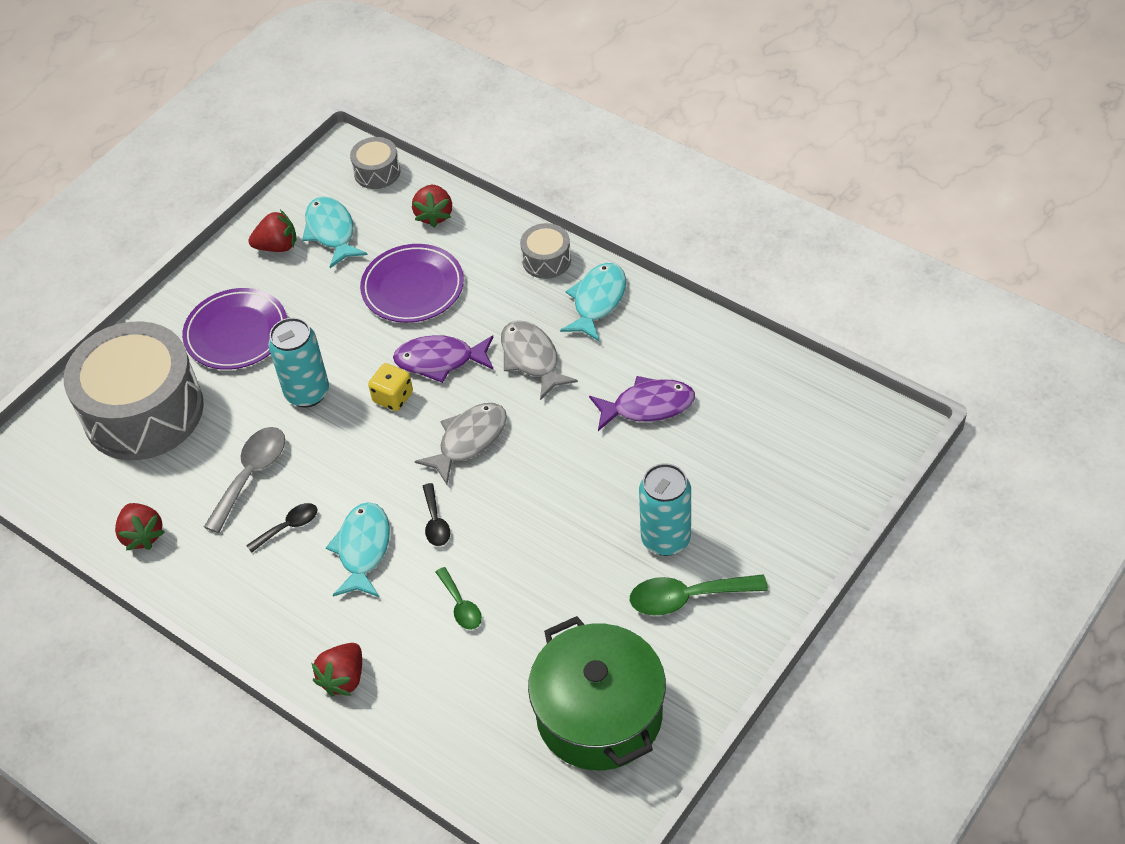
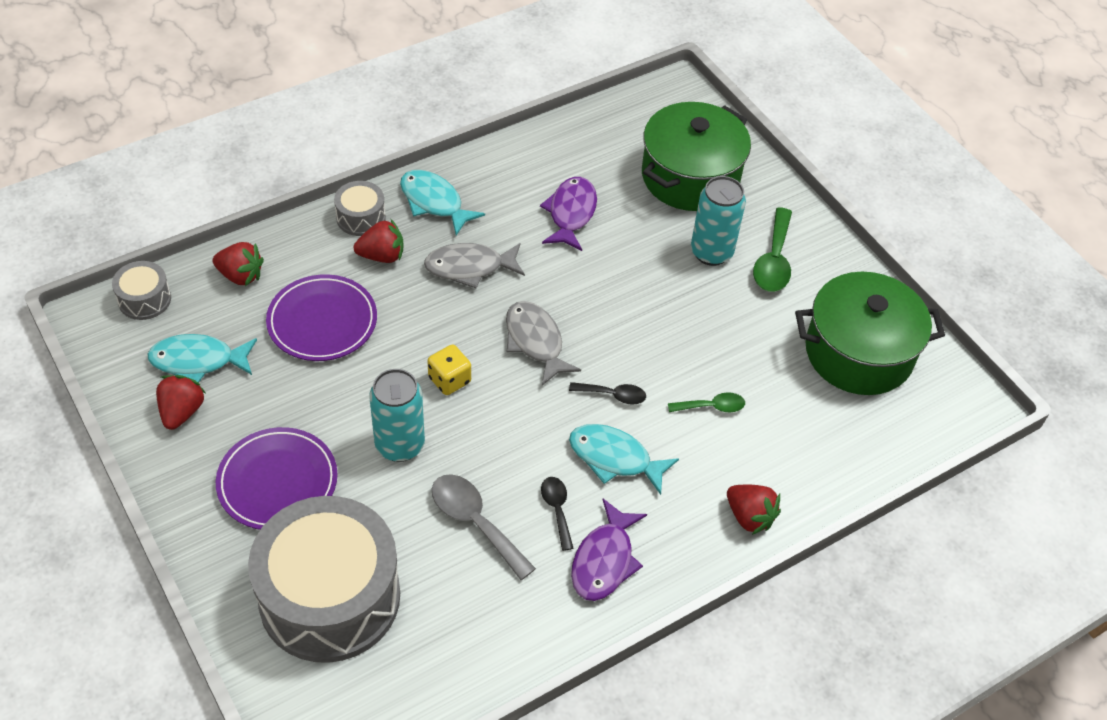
camera: 75 degrees left, 0 degrees up
red strawberry [115,503,165,551] -> red strawberry moved to [353,219,404,263]
purple fish [393,335,494,383] -> purple fish moved to [571,499,647,601]
none -> green pot [642,102,751,211]

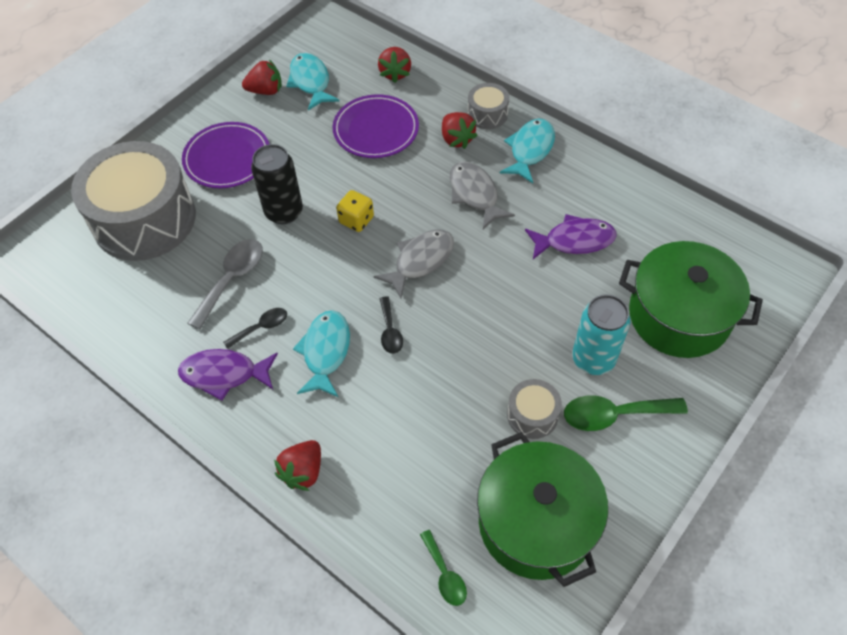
camera: 75 degrees right, 5 degrees up
grey drum [112,261,171,320] -> grey drum moved to [507,379,562,439]
turquoise can [369,369,425,462] -> black can [251,144,303,224]
green spoon [668,392,745,412] -> green spoon moved to [420,530,467,606]

